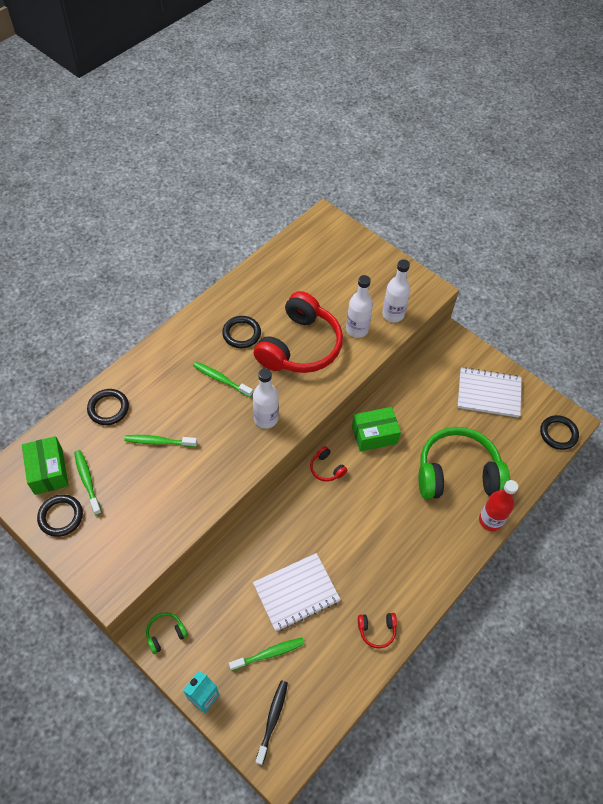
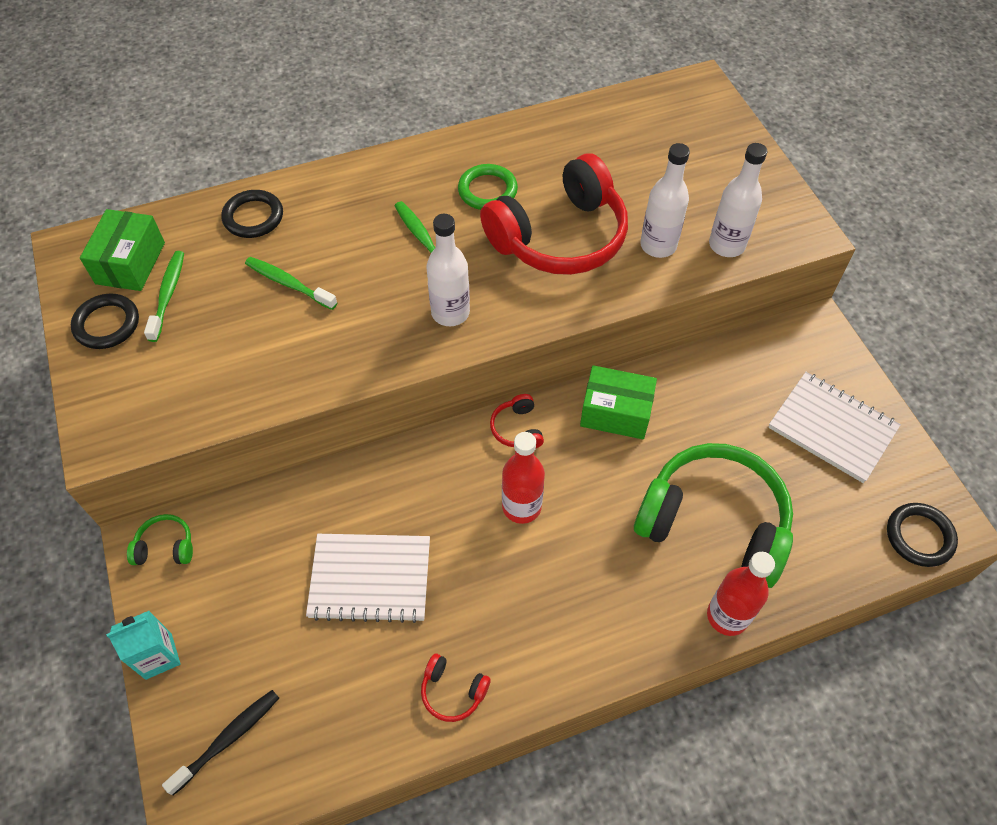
camera: 30 degrees right, 0 degrees up
black ring [222,316,261,348] -> green ring [458,164,518,210]
green toothbrush [229,638,305,671] -> none
none -> red bottle [502,432,545,524]

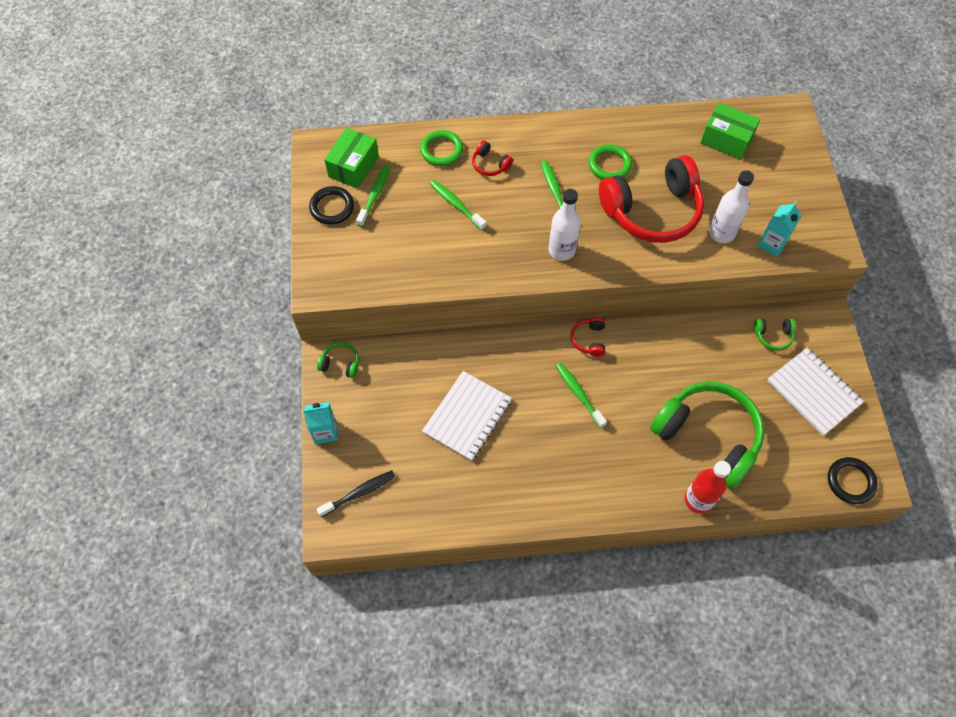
camera: 15 degrees right, 5 degrees up
black ring [222,190,283,238] -> green ring [420,130,463,166]
white notebook [306,534,430,623] -> white notebook turned 75 degrees counterclockwise [422,371,512,461]
red headphones [421,654,491,722] -> red headphones moved to [472,140,513,176]
red bottle [502,432,545,524] -> green toothbrush [556,363,607,428]
green box [580,365,657,439] -> green box moved to [700,103,760,160]
white bottle [709,143,767,257] -> turquoise carton [757,201,802,257]
none -> green headphones [754,319,796,351]

